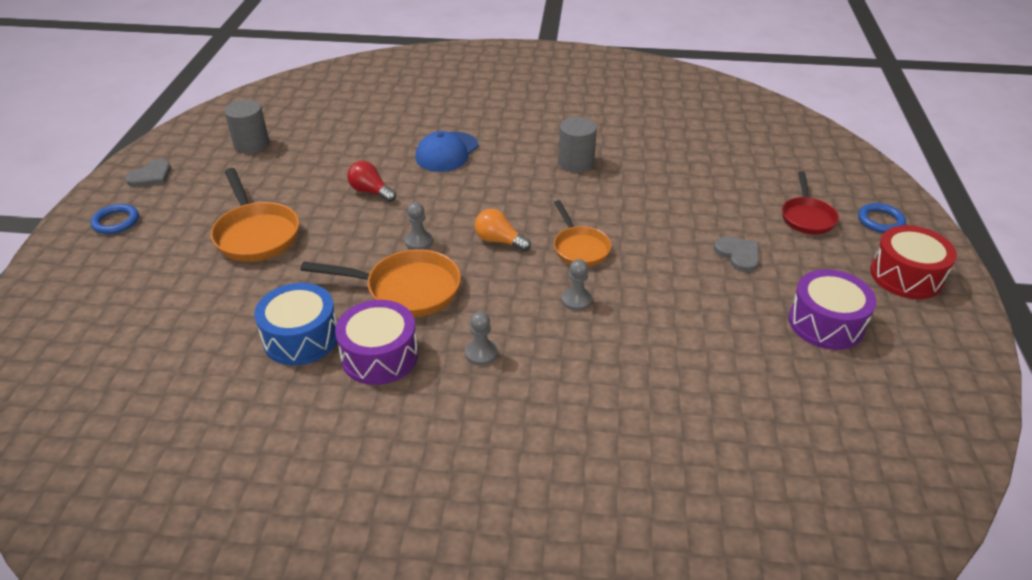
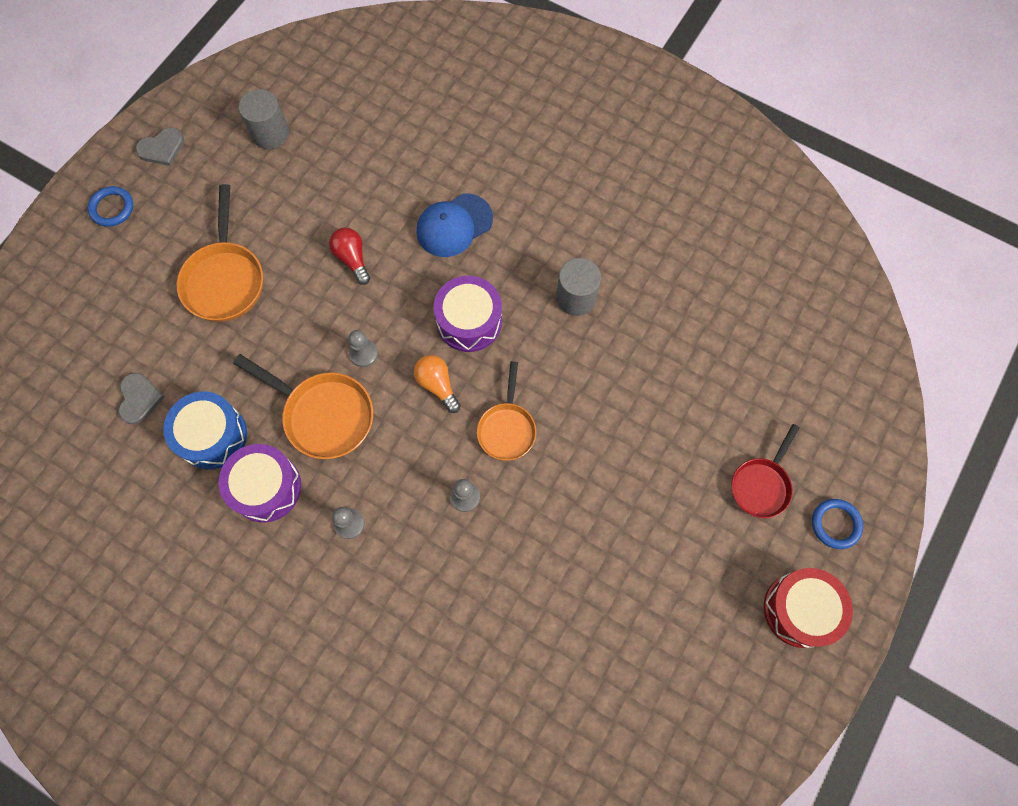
camera: 25 degrees right, 30 degrees up
grey heart [714,236,759,272] -> grey heart moved to [118,373,165,425]
purple drum [788,269,876,350] -> purple drum moved to [434,276,502,352]

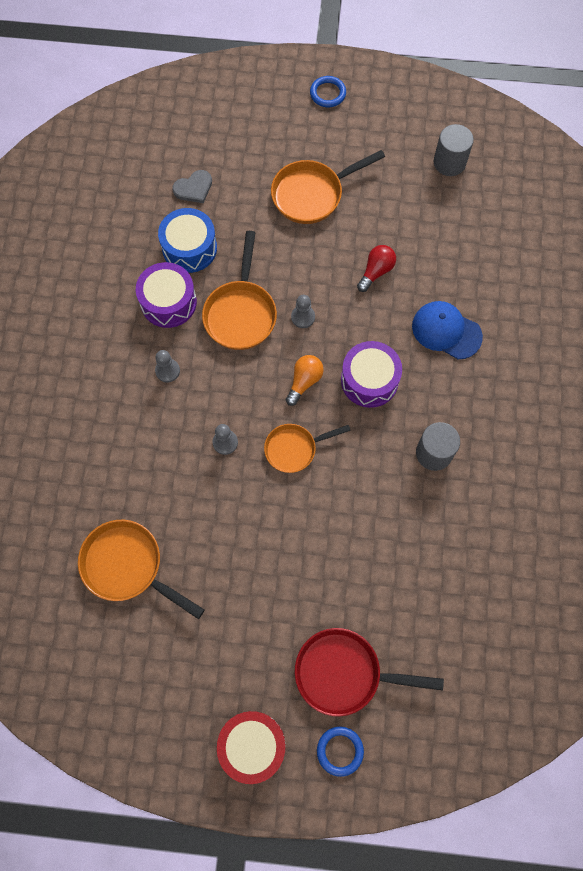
camera: 65 degrees right, 0 degrees up
grey heart [135,128,184,166] -> none
red pan [731,424,800,518] -> red pan [295,628,444,717], size x1.52
none -> orange pan [78,520,205,619]

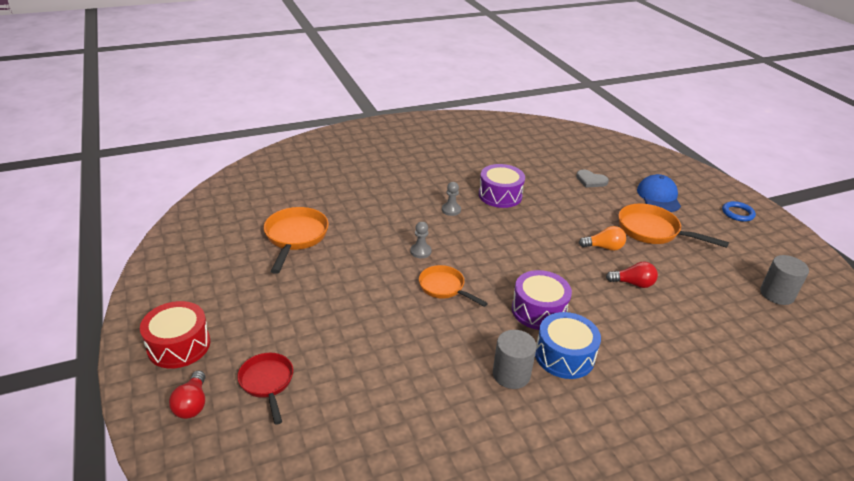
camera: 60 degrees right, 35 degrees down
blue drum [158,208,217,273] -> blue drum moved to [535,312,601,379]
orange pan [202,231,277,350] -> none
orange light bulb [286,355,324,406] -> orange light bulb moved to [579,226,626,251]
grey pawn [291,295,315,328] -> none
red pan [295,628,444,717] -> red pan [237,353,293,425], size x0.66
blue ring [317,726,364,777] -> red light bulb [169,371,205,419]
blue cap [412,301,483,359] -> blue cap moved to [637,174,681,212]

